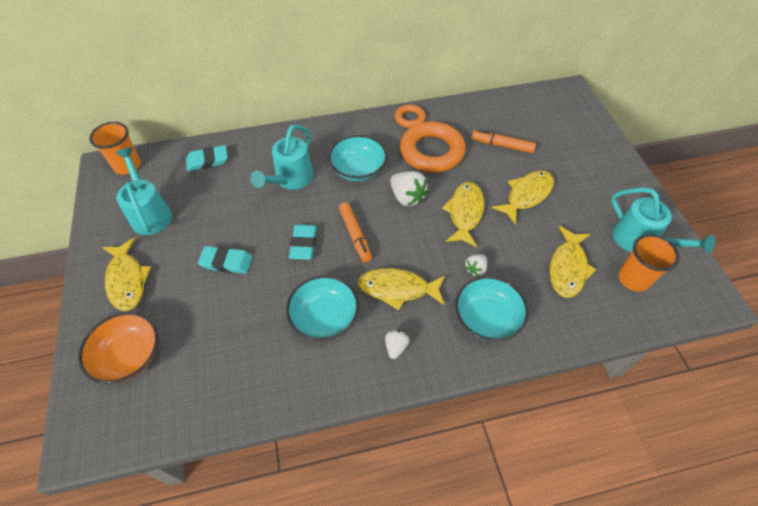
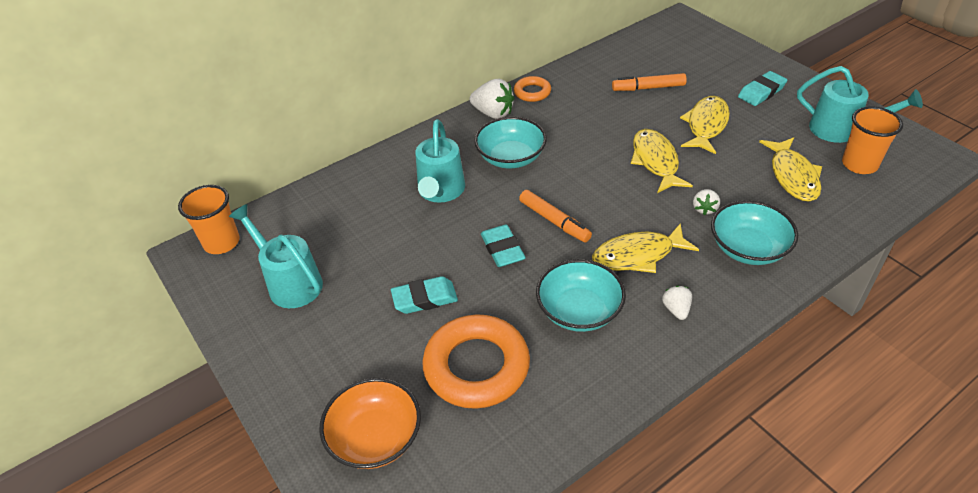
camera: 20 degrees left, 10 degrees down
yellow fish [102,238,151,311] -> none
turquoise eraser [186,145,228,171] -> turquoise eraser moved to [738,71,787,106]
white strawberry [390,171,428,206] -> white strawberry moved to [469,79,514,119]
orange ring [400,122,466,173] -> orange ring moved to [422,314,530,409]

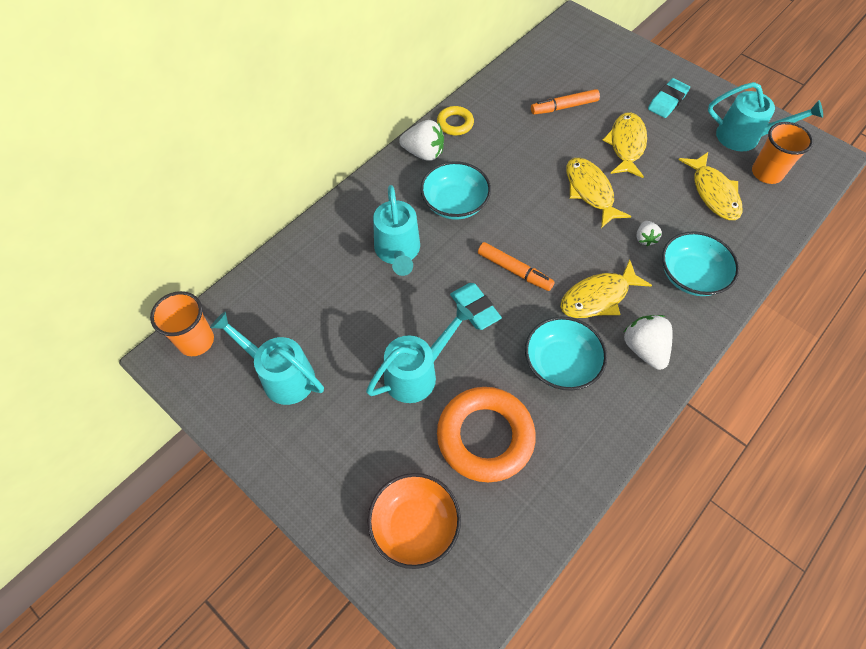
camera: 15 degrees left, 15 degrees up
turquoise eraser [391,276,458,314] -> turquoise watering can [366,304,474,403]
orange ring [514,76,551,102] -> yellow ring [437,106,474,135]
white strawberry [662,286,692,320] -> white strawberry [624,315,673,370], size x1.75

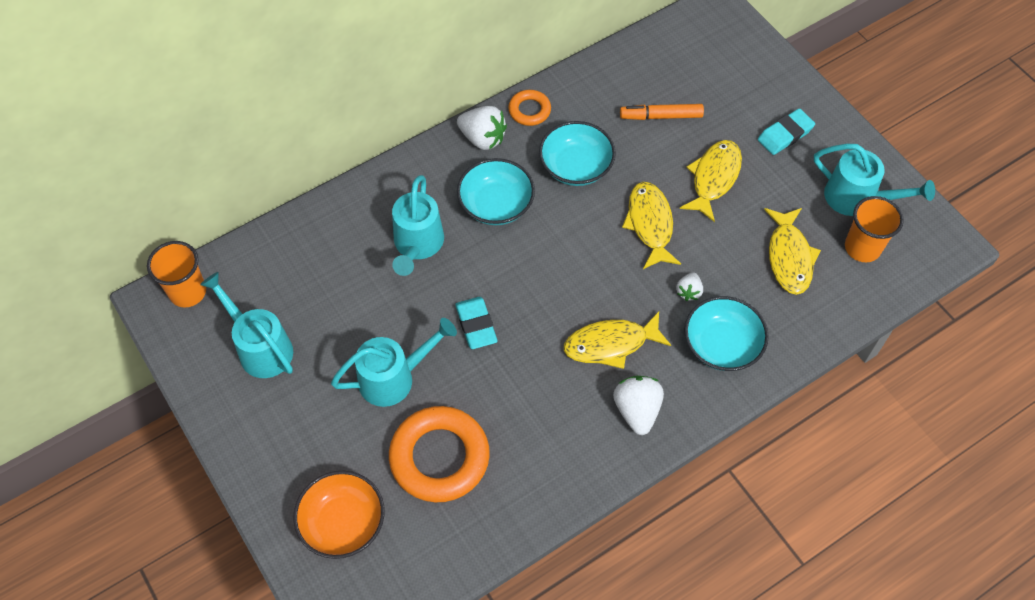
camera: 15 degrees right, 0 degrees up
yellow ring [437,106,474,135] -> orange ring [508,90,551,126]
orange marker [478,242,555,291] -> none
turquoise bowl [525,316,607,391] -> turquoise bowl moved to [539,121,616,186]

